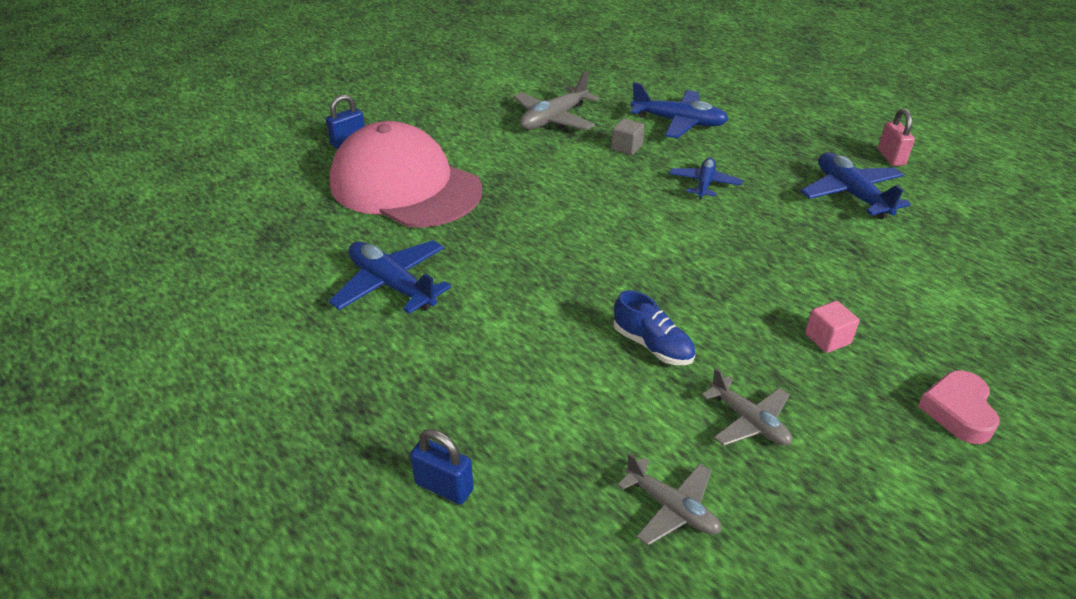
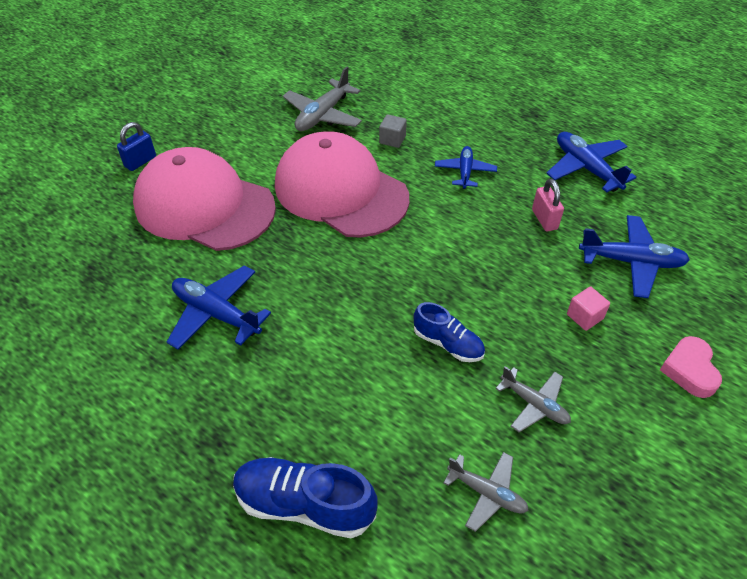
camera: 10 degrees left, 10 degrees up
blue padlock [410,429,474,504] -> blue shoe [233,457,377,538]
blue plane [630,82,728,138] -> blue plane moved to [579,215,690,298]
pink padlock [878,108,915,166] -> pink padlock moved to [532,179,564,232]
none -> pink cap [275,131,409,238]

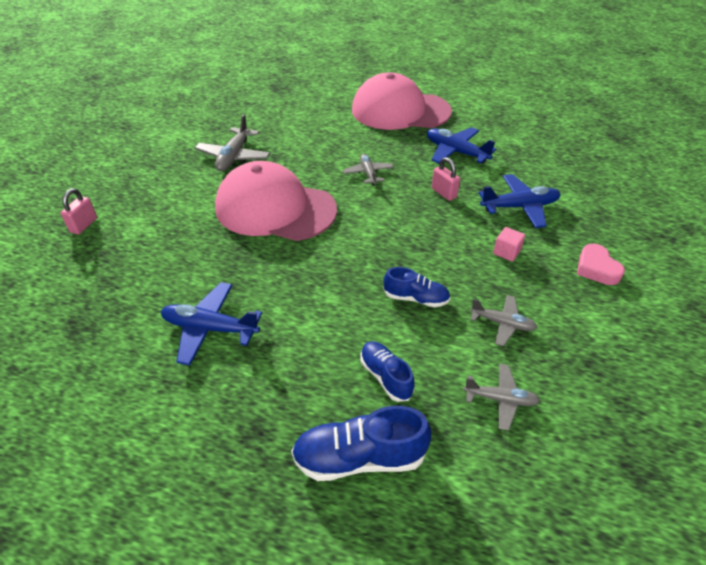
camera: 20 degrees left, 5 degrees down
blue padlock [117,122,156,171] -> pink padlock [61,188,97,234]
pink cap [133,147,276,251] -> pink cap moved to [352,73,452,130]
grey cube [379,114,407,148] -> none
blue plane [435,146,497,189] -> grey plane [343,154,394,186]
none -> blue shoe [360,341,415,402]

